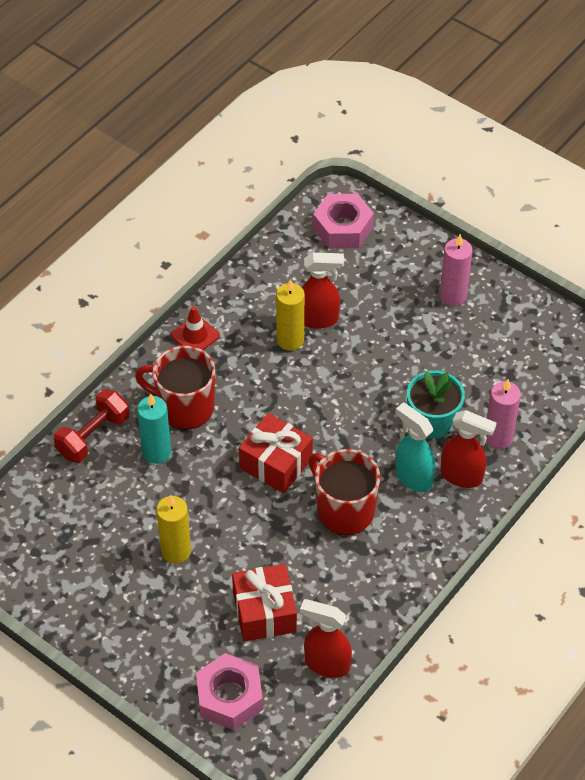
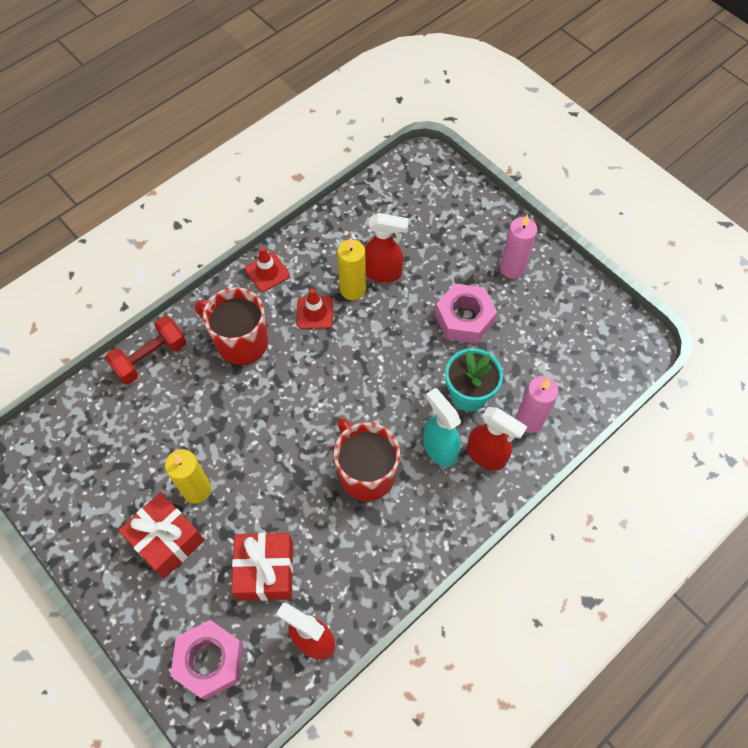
camera: 10 degrees right, 10 degrees up
turquoise candle [137,394,171,464] -> none
red gift [239,413,313,493] -> red gift moved to [118,493,204,578]
pink nut [313,194,374,248] -> pink nut moved to [435,283,497,344]
none -> red traffic cone [297,289,333,329]

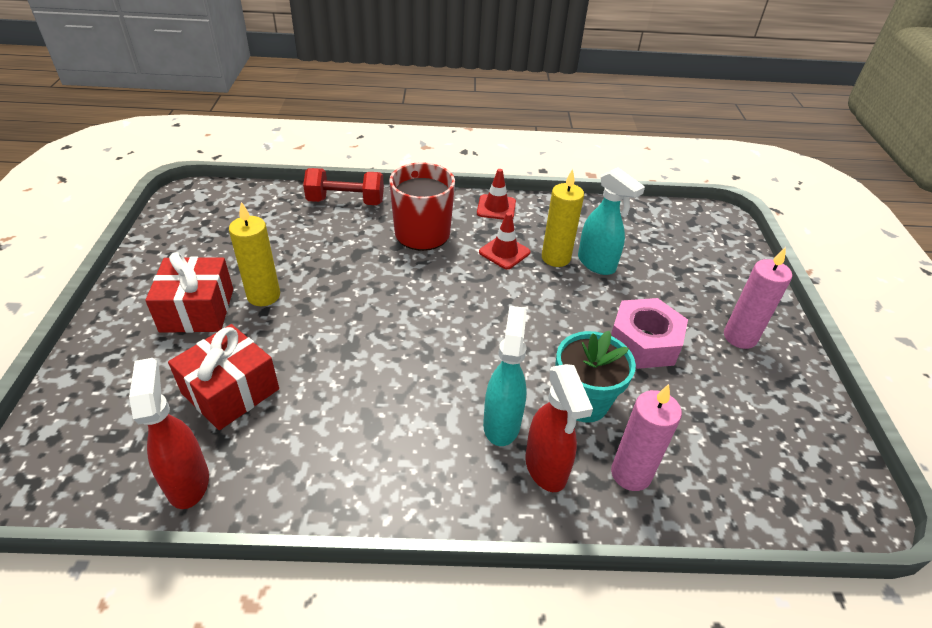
camera: 40 degrees right, 20 degrees down
pink nut [170,620,243,700] -> none
red mug [334,418,400,501] -> none
red spray bottle [365,213,409,283] -> turquoise spray bottle [578,168,645,275]

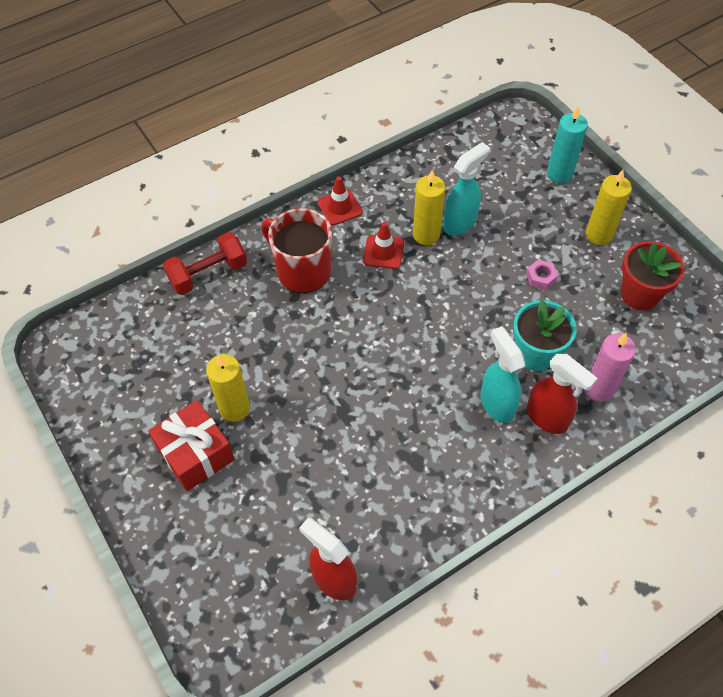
camera: 30 degrees left, 15 degrees up
red gift [168,324,279,430] -> none
turquoise spray bottle [578,168,645,275] -> turquoise spray bottle turned 60 degrees counterclockwise [443,142,490,235]
pink nut [611,298,688,369] -> pink nut [526,260,558,290], size x0.47
pink candle [724,247,792,349] -> yellow candle [586,170,632,245]
none -> turquoise candle [547,106,588,183]
none -> red flower pot [621,241,685,310]

